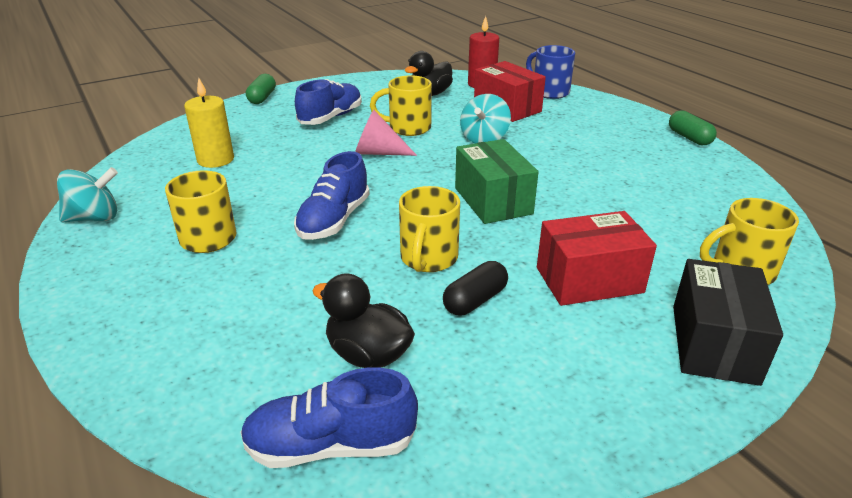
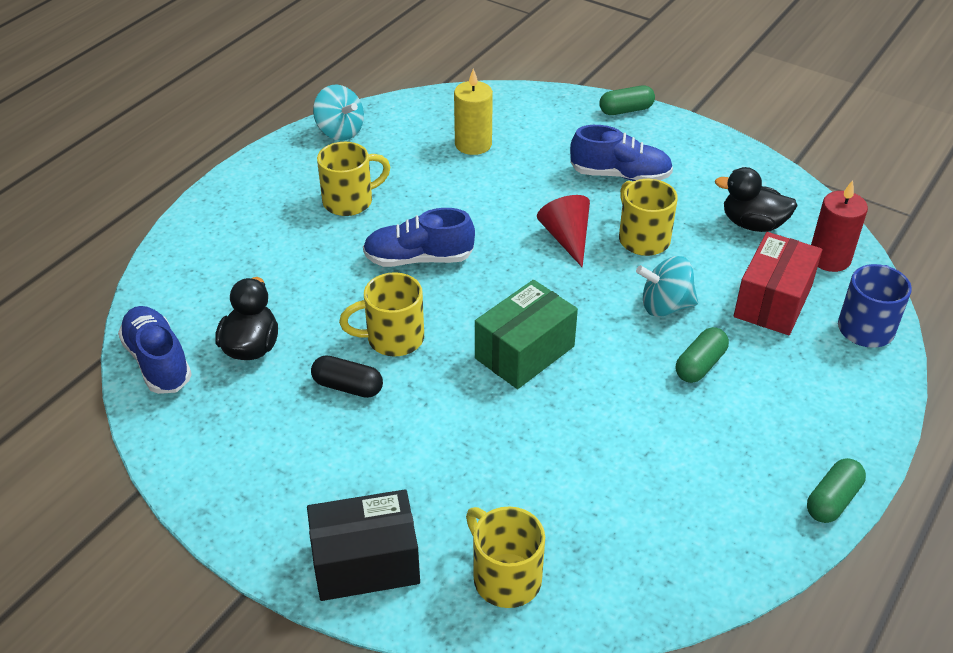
camera: 65 degrees right, 10 degrees up
pink cone [355,110,417,156] -> red cone [537,195,590,267]
red box [537,211,657,306] -> none
none -> green capsule [676,327,729,383]

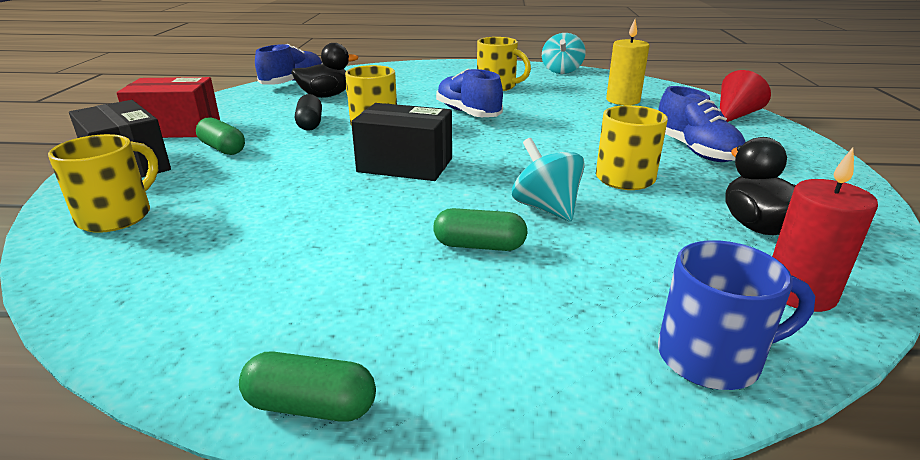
camera: 60 degrees right, 15 degrees down
green box [475,280,578,389] -> black box [351,103,452,181]
red cone [537,195,590,267] -> red cone moved to [720,70,771,122]
green capsule [599,85,655,115] -> green capsule moved to [196,117,245,155]
red box [734,232,822,335] -> red box moved to [116,77,220,138]

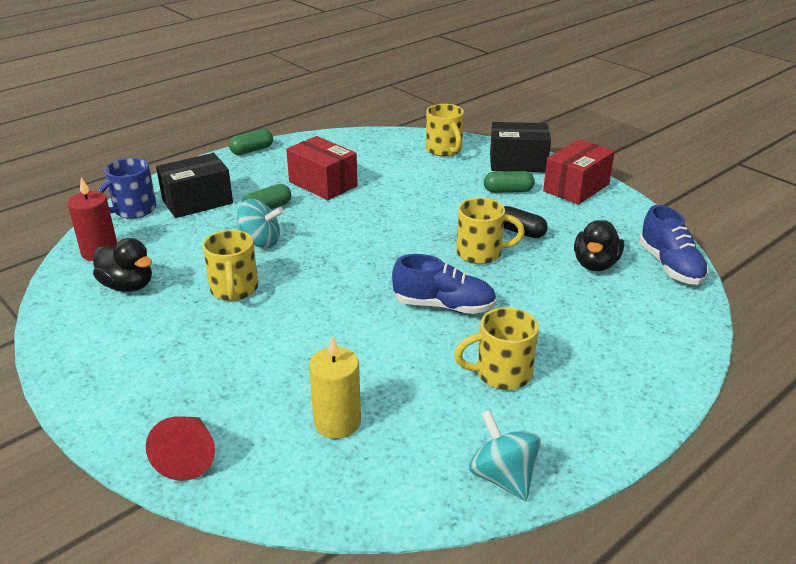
camera: 135 degrees right, 5 degrees up
black box [351,103,452,181] -> black box moved to [156,153,233,218]
blue shoe [658,86,745,162] -> none
none -> red box [286,136,358,200]

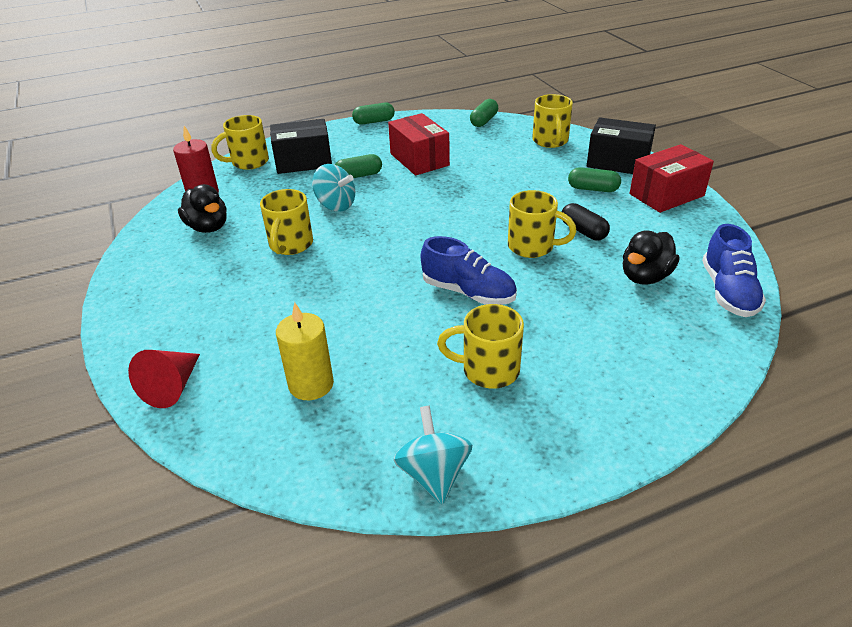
camera: 20 degrees right, 5 degrees up
blue mug [98,158,157,219] -> yellow mug [211,115,269,170]
none -> green capsule [470,99,498,127]

